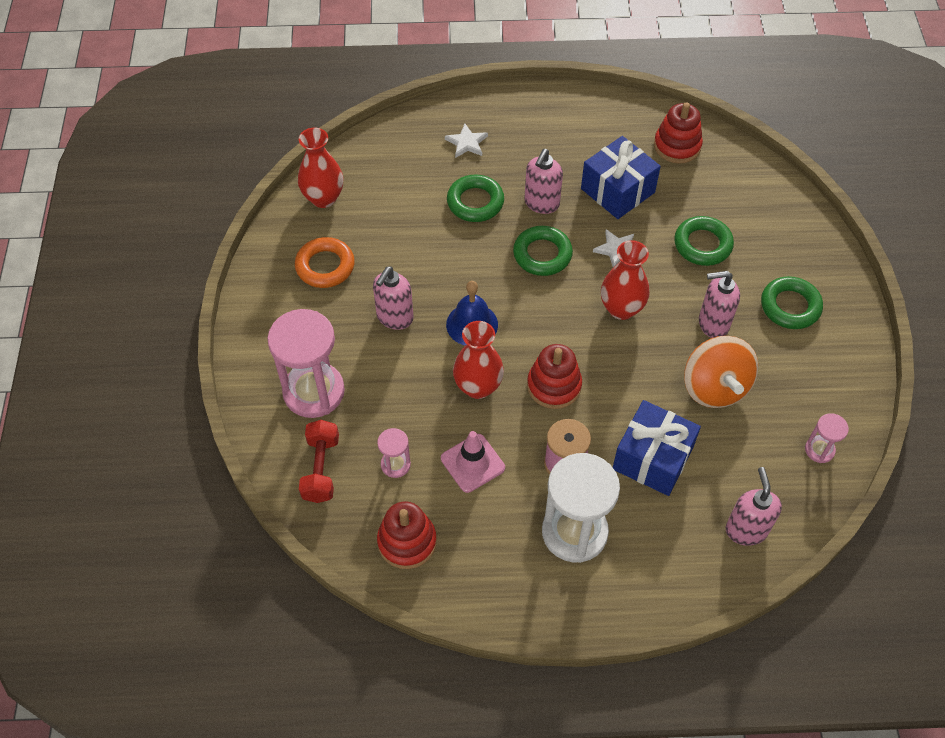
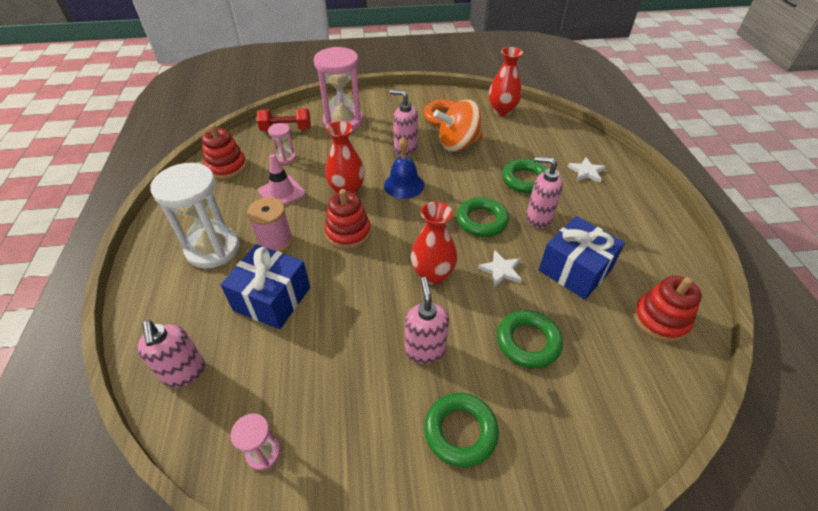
camera: 85 degrees right, 10 degrees down
orange spinning top [684,336,758,408] -> orange spinning top moved to [433,100,483,152]
pink soap dispenser [726,467,782,546] -> pink soap dispenser turned 75 degrees clockwise [137,320,205,388]

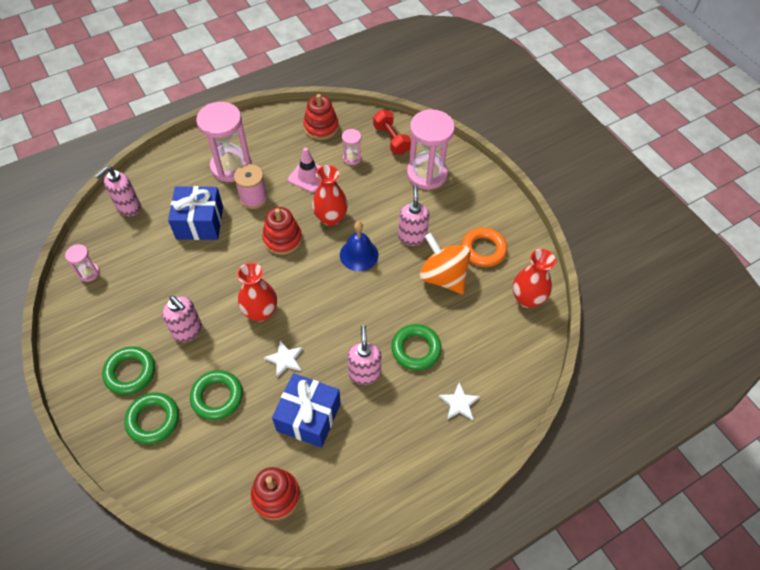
camera: 65 degrees right, 10 degrees up
white hourglass [150,163,240,269] -> pink hourglass [196,102,252,182]
pink soap dispenser [405,277,449,364] -> pink soap dispenser turned 75 degrees clockwise [162,296,202,342]
green ring [457,197,509,237] -> green ring moved to [124,393,179,444]

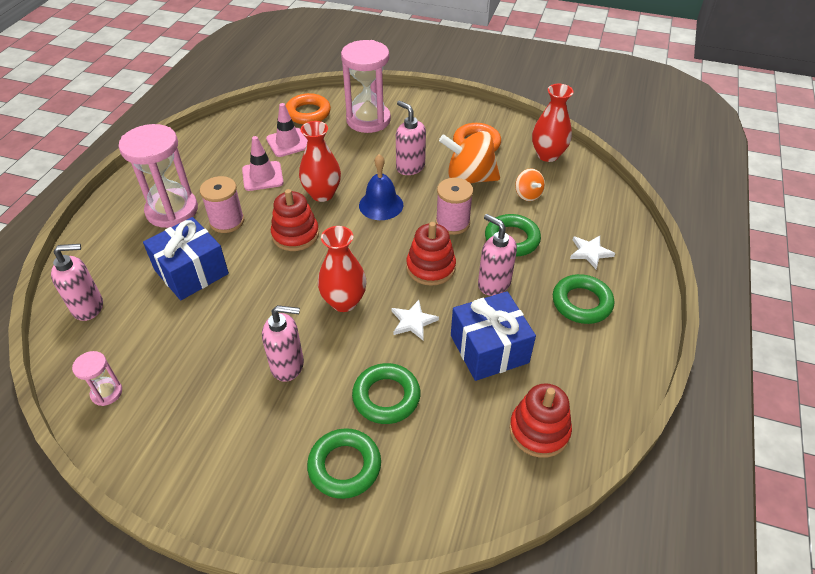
camera: 40 degrees left, 10 degrees down
pink soap dispenser [95,166,141,216] -> pink soap dispenser turned 105 degrees counterclockwise [51,244,103,321]
green ring [102,346,155,395] -> green ring moved to [553,274,614,324]
red stacking toy [303,94,339,140] -> red stacking toy moved to [406,222,456,286]
pink hourglass [342,129,362,165] -> pink traffic cone [266,103,308,157]
red dumbbell [373,110,411,155] -> orange ring [286,93,331,124]
none -> pink spool [436,178,473,235]
none -> orange spinning top [515,168,545,201]

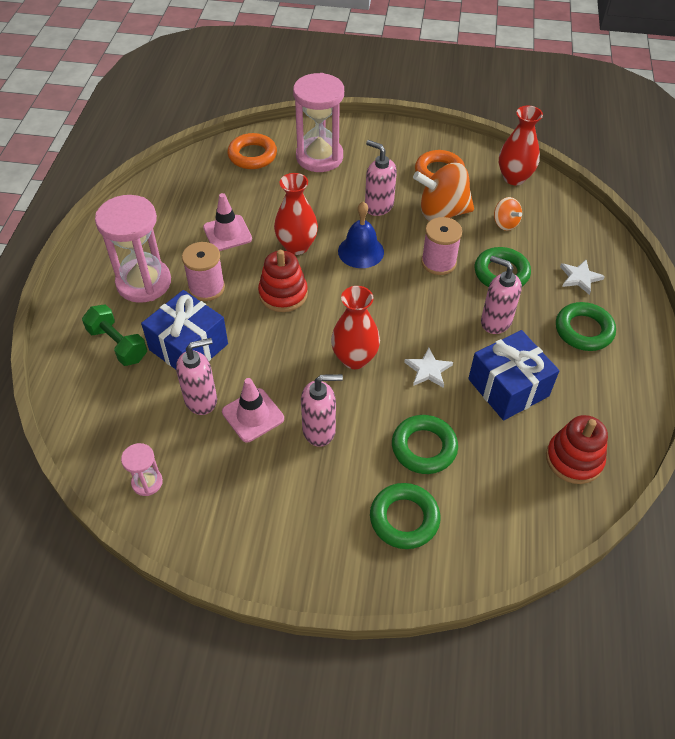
camera: 10 degrees left, 5 degrees up
pink soap dispenser [51,244,103,321] -> pink soap dispenser moved to [176,338,217,415]
pink traffic cone [266,103,308,157] -> pink traffic cone moved to [222,378,284,442]
red stacking toy [406,222,456,286] -> none
none -> green dumbbell [82,304,147,366]

